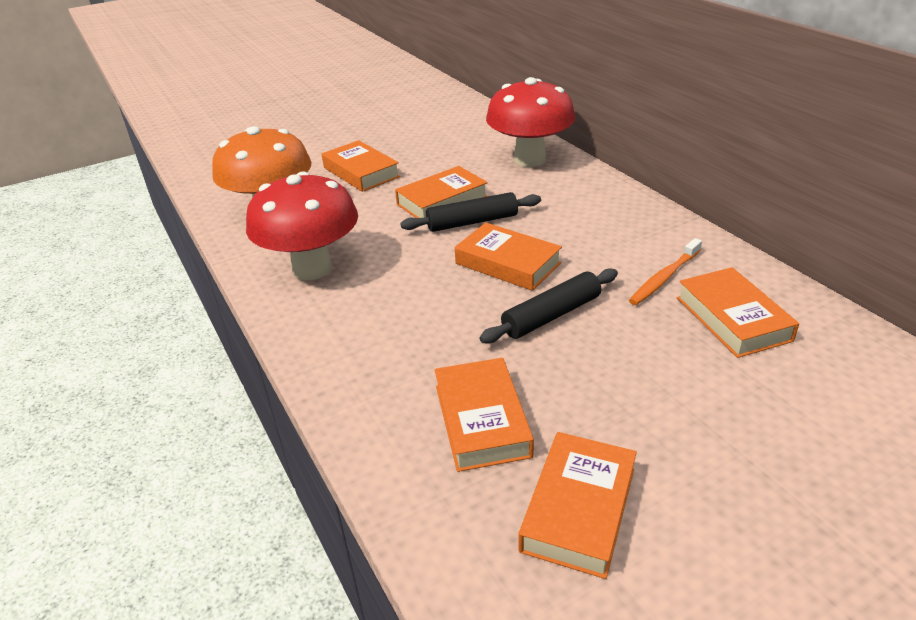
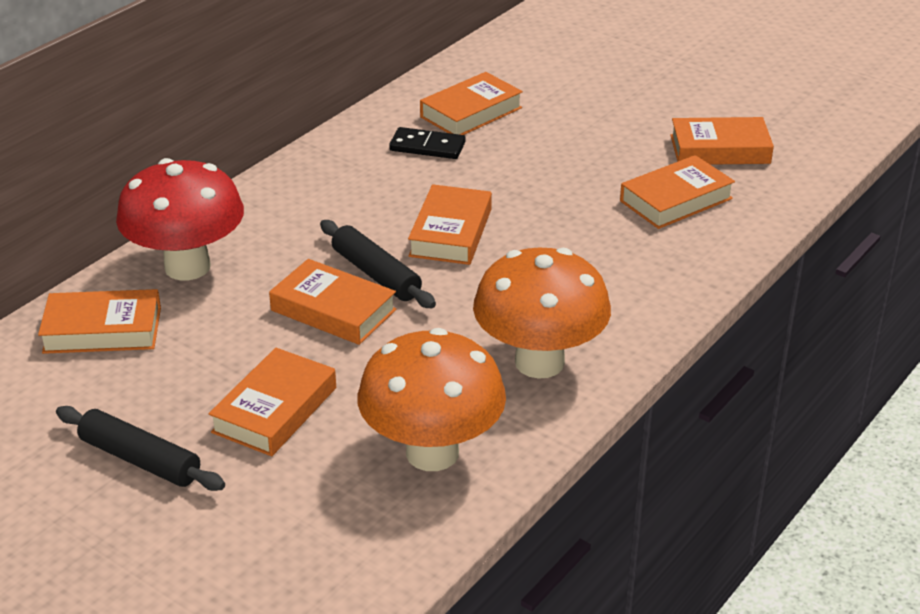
camera: 115 degrees left, 0 degrees up
red mushroom [246,171,358,280] -> orange mushroom [473,248,611,379]
black rolling pin [480,268,618,344] -> black rolling pin moved to [56,406,225,491]
orange toothbrush [629,238,702,305] -> black domino [389,127,465,159]
none -> orange book [38,289,161,354]

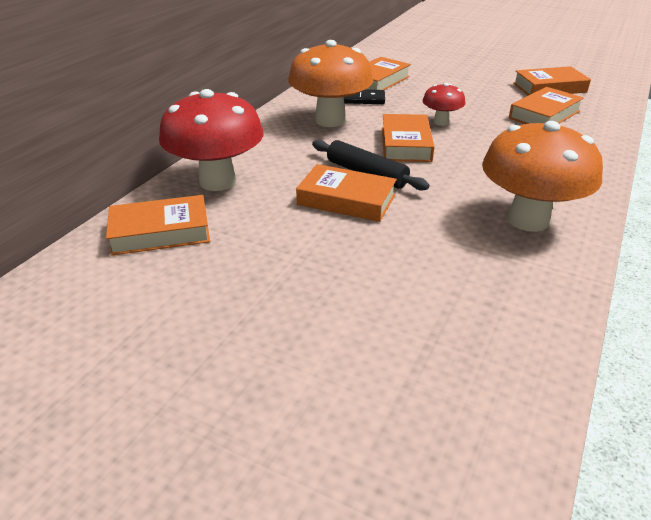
camera: 10 degrees left, 0 degrees up
black rolling pin [56,406,225,491] -> none
orange book [208,348,336,456] -> none
orange mushroom [358,328,506,471] -> orange mushroom moved to [288,40,373,127]
none -> red mushroom [422,83,465,126]

